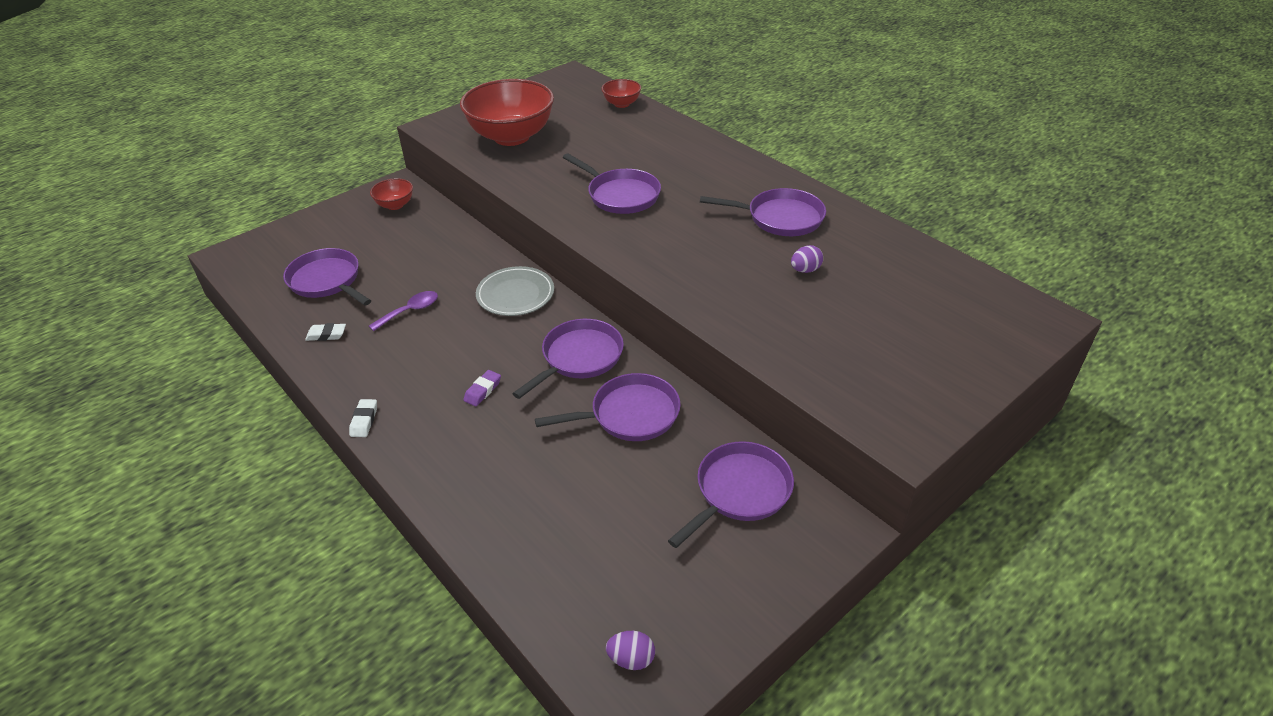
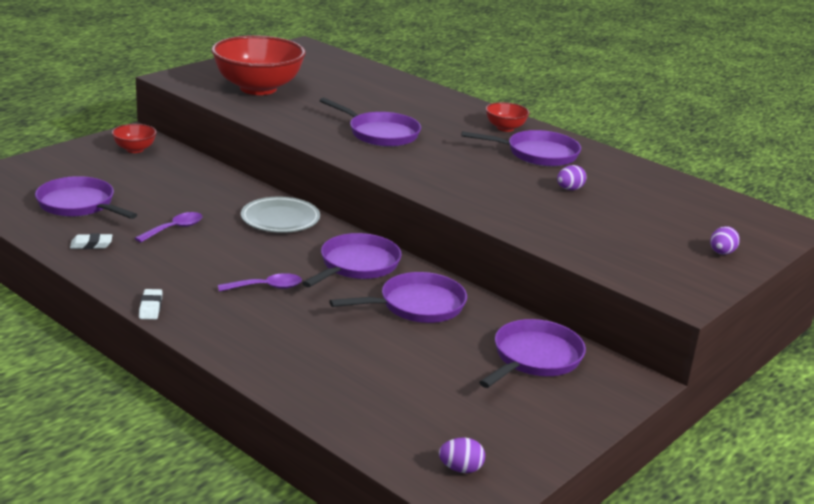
camera: 10 degrees left, 15 degrees down
purple eraser [463,370,501,406] -> purple spoon [218,273,302,292]
red bowl [601,79,641,108] -> red bowl moved to [486,102,530,132]
none -> purple egg [710,226,740,255]

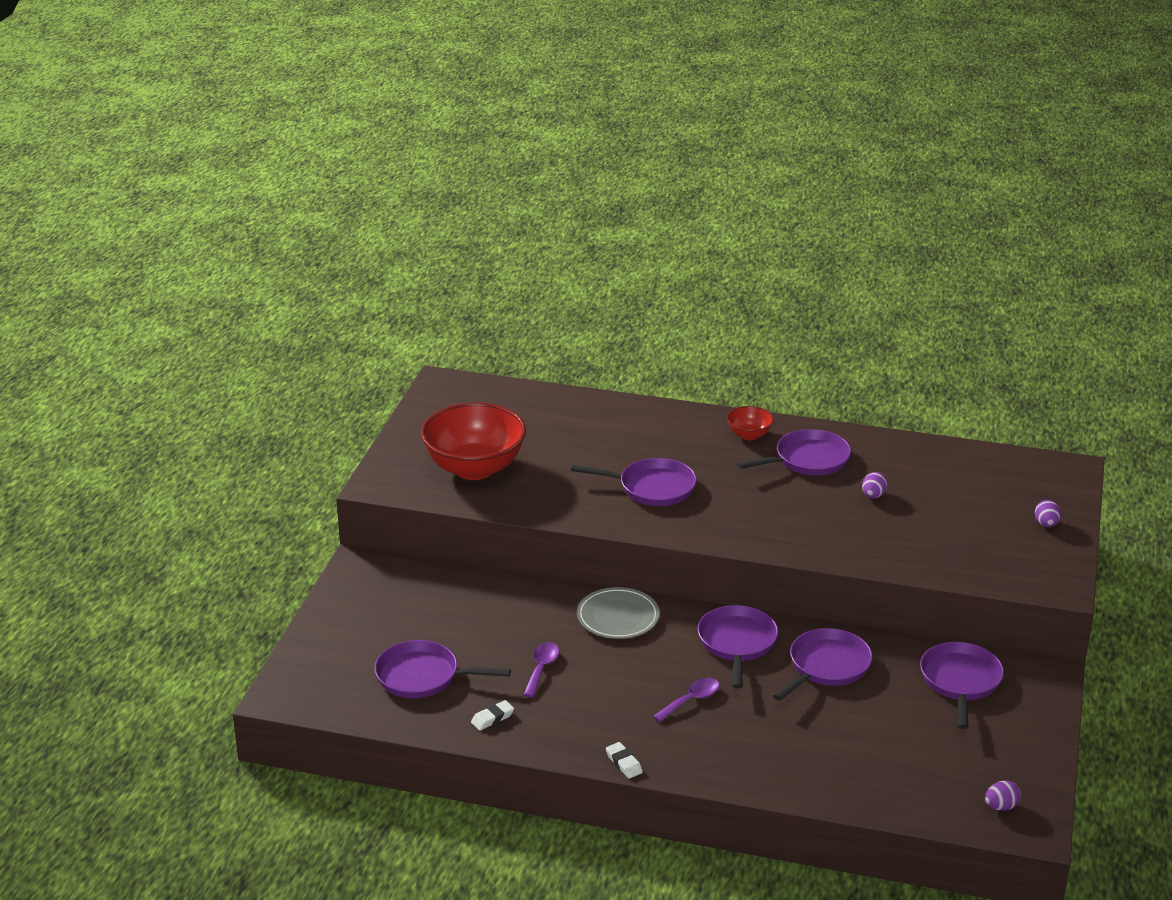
camera: 25 degrees left, 5 degrees up
red bowl [112,124,157,153] -> none

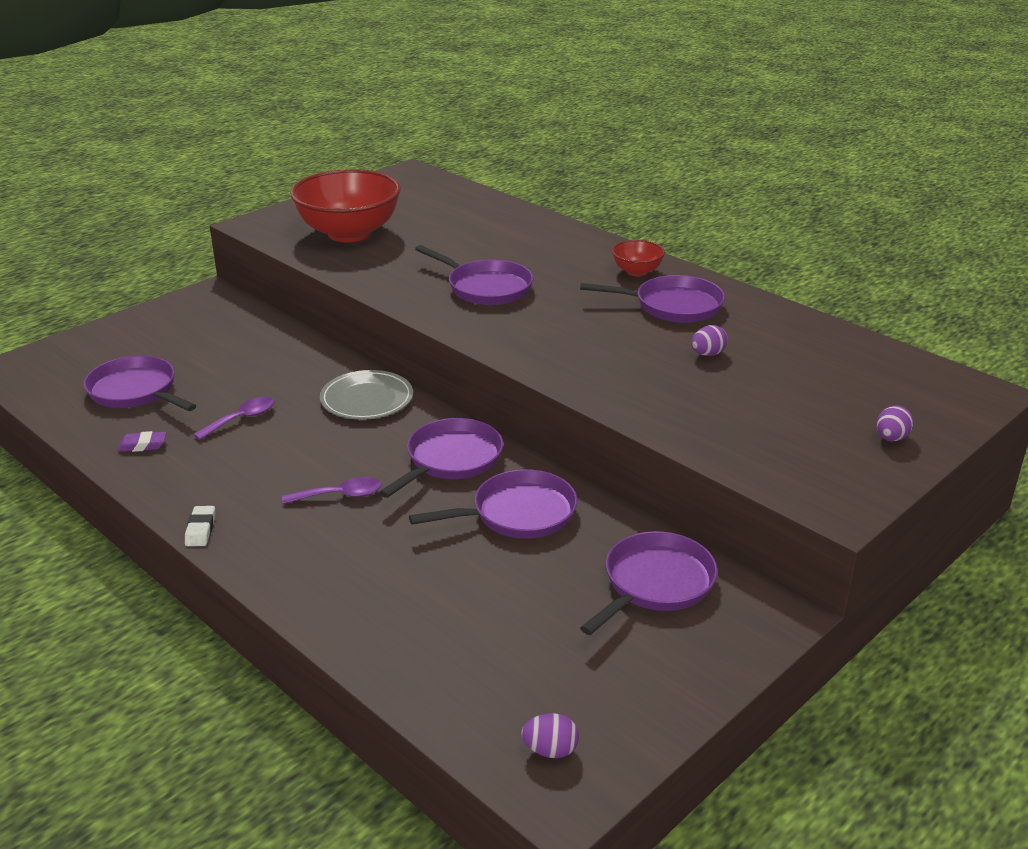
camera: 30 degrees right, 0 degrees up
white eraser [471,700,514,731] -> purple eraser [117,431,167,452]

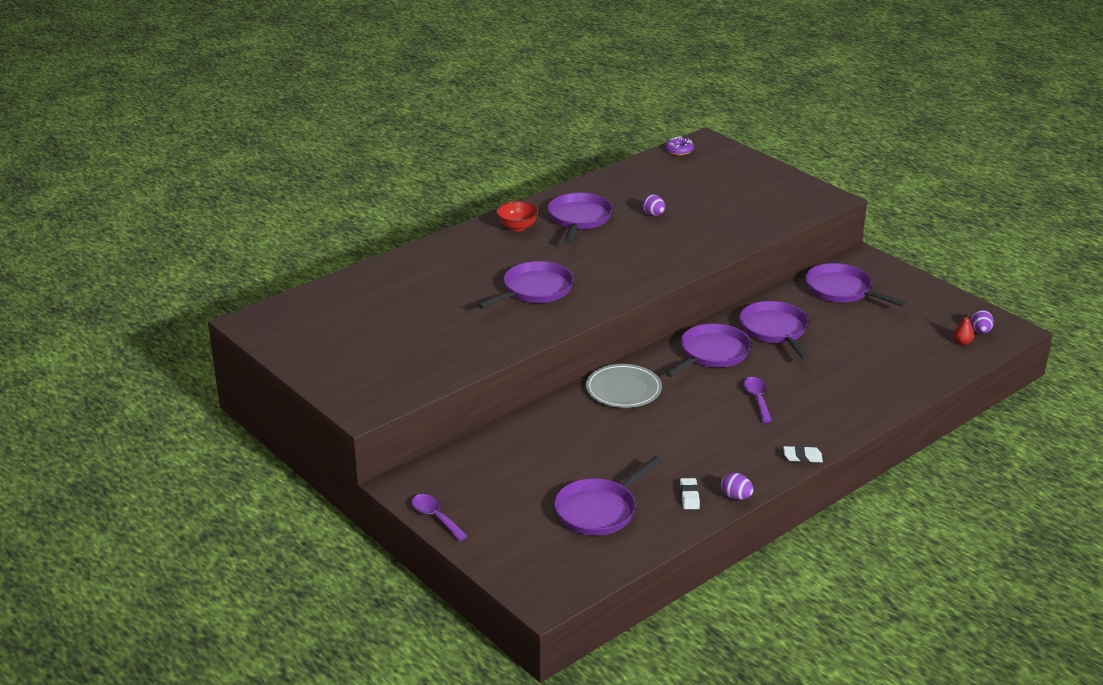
camera: 85 degrees left, 0 degrees up
purple eraser [117,431,167,452] -> white eraser [680,478,700,509]
purple spoon [193,397,274,440] -> purple spoon moved to [411,494,468,541]
red bowl [290,169,401,242] -> none
purple pan [379,418,503,498] -> purple pan turned 90 degrees clockwise [665,323,751,377]
purple egg [876,405,914,441] -> purple egg moved to [721,473,754,500]
none -> purple donut [665,137,694,155]
none -> red pear [953,313,974,345]

